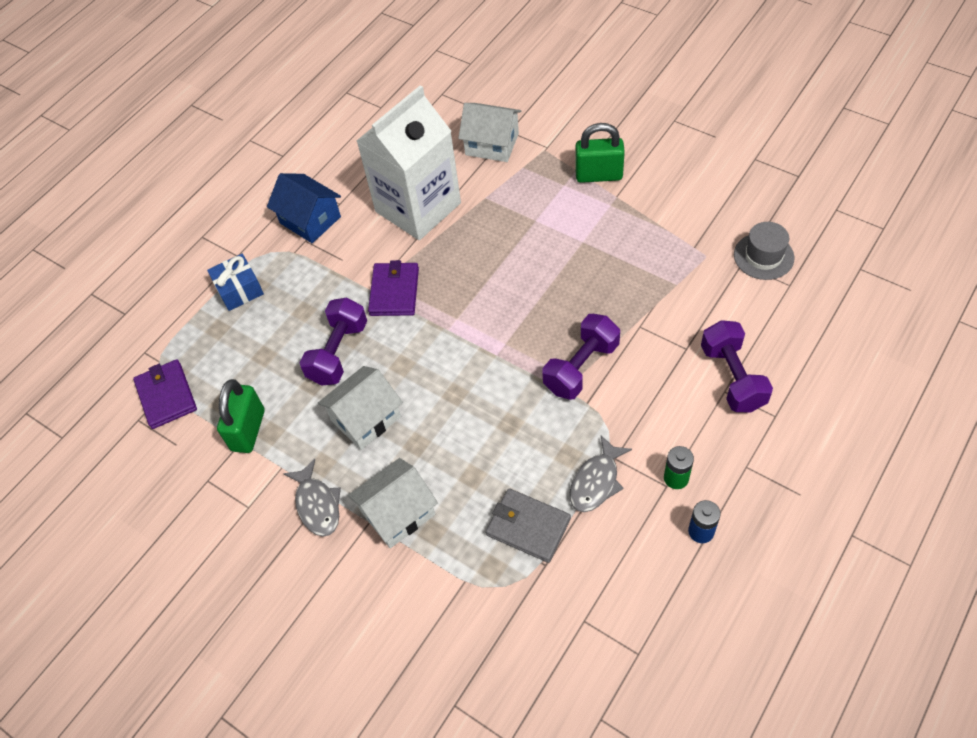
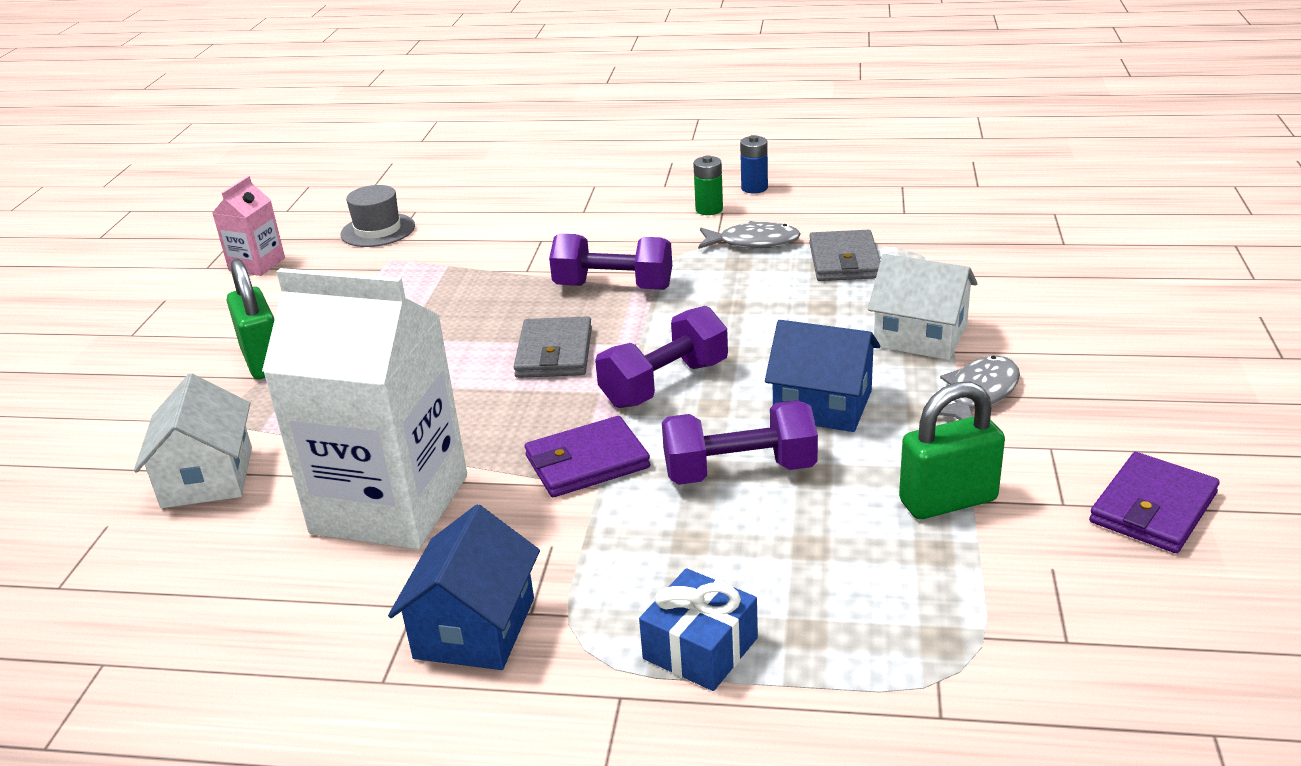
camera: 120 degrees left, 25 degrees down
purple wallet [133,359,197,429] -> purple wallet moved to [1089,452,1220,553]
white house [318,366,403,450] -> blue house [765,320,880,432]
purple dumbbell [701,320,773,413] -> purple dumbbell moved to [595,306,728,408]
none -> pink carton [212,176,285,276]
none -> grey wallet [514,316,592,378]

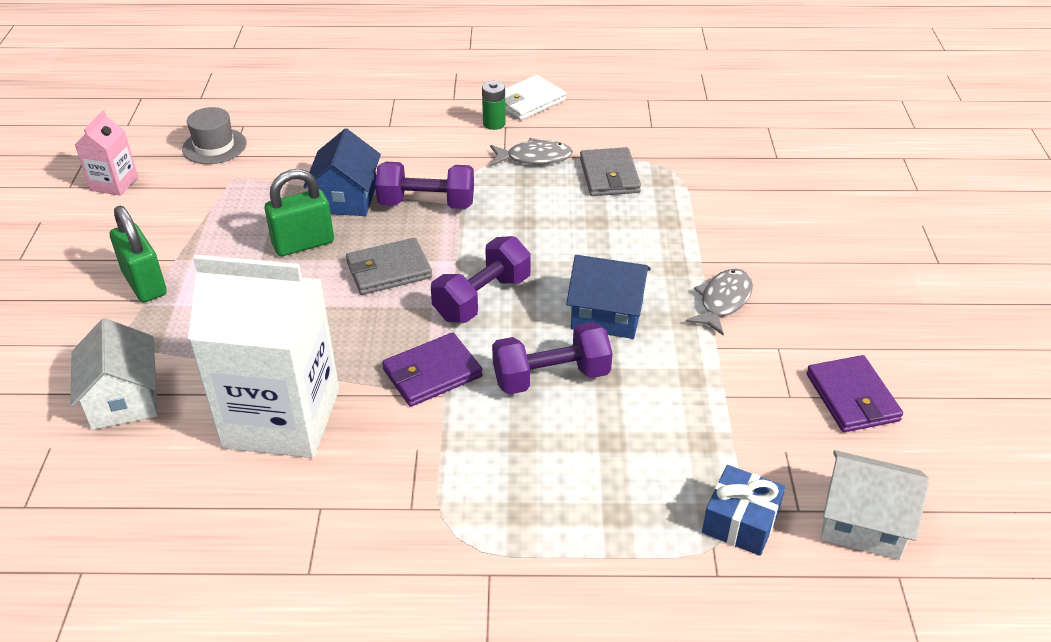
camera: 10 degrees left, 10 degrees up
blue house [388,505,540,670] -> blue house moved to [303,129,381,216]
grey wallet [514,316,592,378] -> grey wallet turned 75 degrees clockwise [346,238,432,295]
blue gift [639,568,758,691] -> blue gift moved to [702,465,785,556]
blue battery [740,135,768,193] -> white wallet [505,75,566,120]
white house [868,254,978,360] -> white house moved to [821,450,929,560]
green padlock [899,382,1005,519] -> green padlock moved to [264,169,334,256]
purple wallet [1089,452,1220,553] -> purple wallet turned 45 degrees counterclockwise [806,355,903,432]

